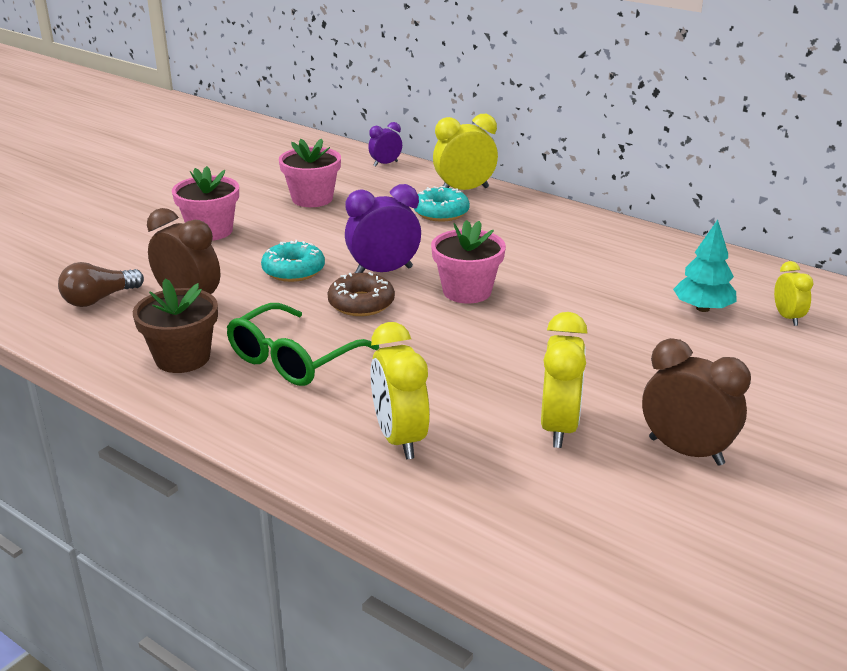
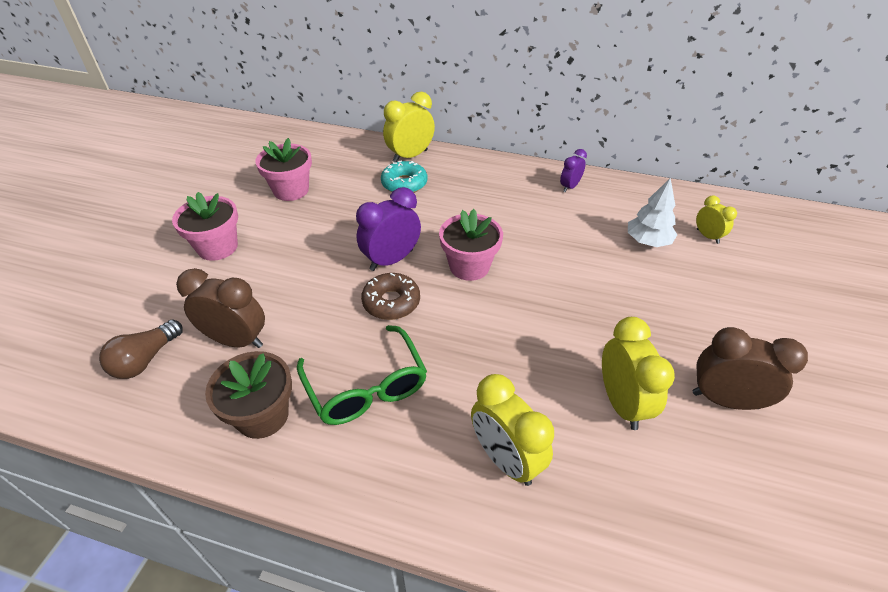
camera: 20 degrees left, 15 degrees up
green glasses [227,303,379,386] -> green glasses turned 45 degrees counterclockwise [297,325,427,425]
turquoise donut [261,240,325,282] -> none
purple clock [368,122,402,167] -> purple clock moved to [560,149,587,193]
turquoise tree [673,220,736,312] -> white tree [628,178,677,247]

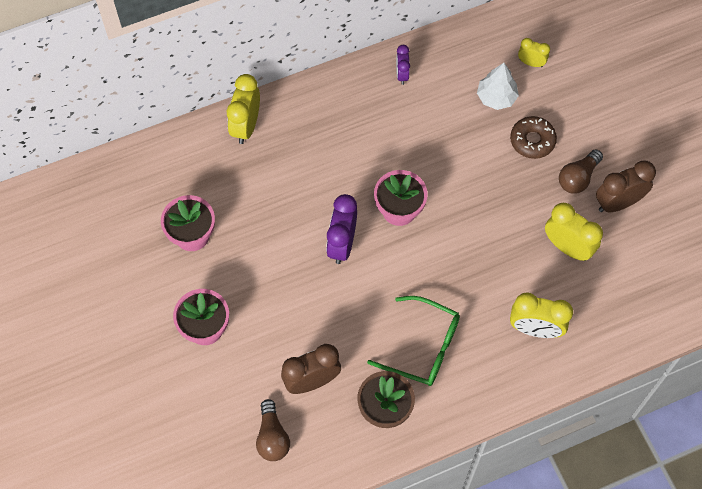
camera: 40 degrees left, 20 degrees up
brown donut [361,273,420,320] -> brown donut moved to [510,116,557,159]
turquoise donut [381,160,427,193] -> none
none -> brown light bulb [559,149,603,194]

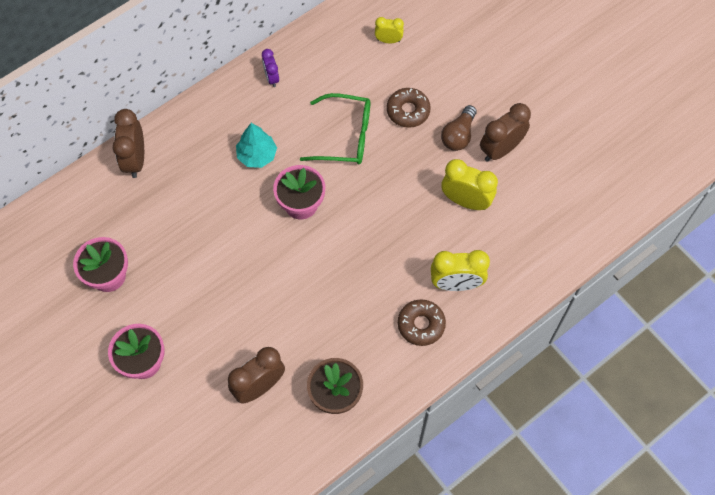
camera: 15 degrees left, 0 degrees up
yellow clock [227,74,260,144] -> brown clock [113,109,144,178]
brown light bulb [256,399,290,461] -> none
purple clock [326,194,357,264] -> none
green glasses [367,296,460,386] -> green glasses moved to [300,93,370,164]
white tree [477,63,519,110] -> none
none -> turquoise tree [236,123,277,168]
none -> brown donut [398,299,446,346]

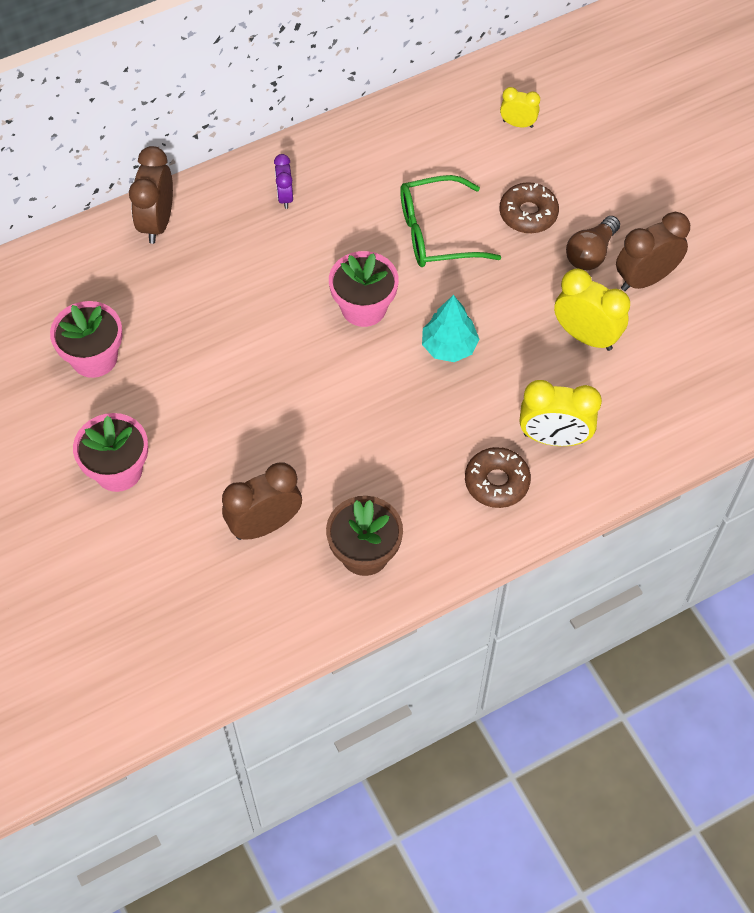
camera: 10 degrees right, 5 degrees down
turquoise tree [236,123,277,168] -> turquoise tree moved to [422,295,479,362]
purple clock [262,49,279,87] -> purple clock moved to [274,154,293,209]
green glasses [300,93,370,164] -> green glasses turned 150 degrees clockwise [400,175,501,267]

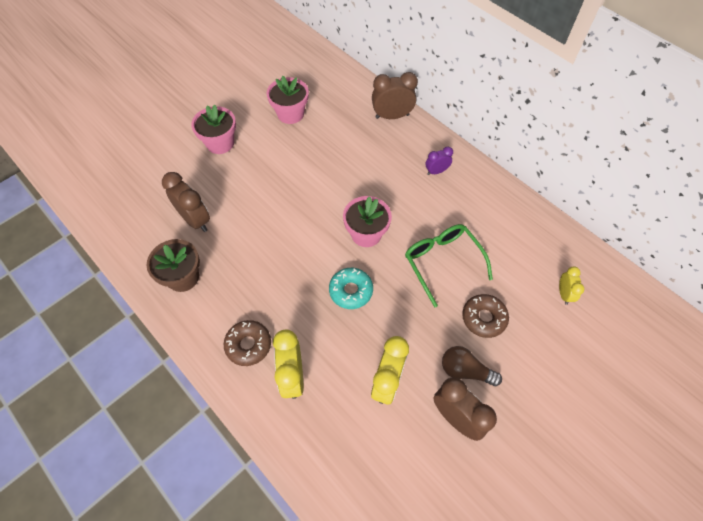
camera: 75 degrees right, 0 degrees up
turquoise tree [422,295,479,362] -> turquoise donut [329,268,373,309]

